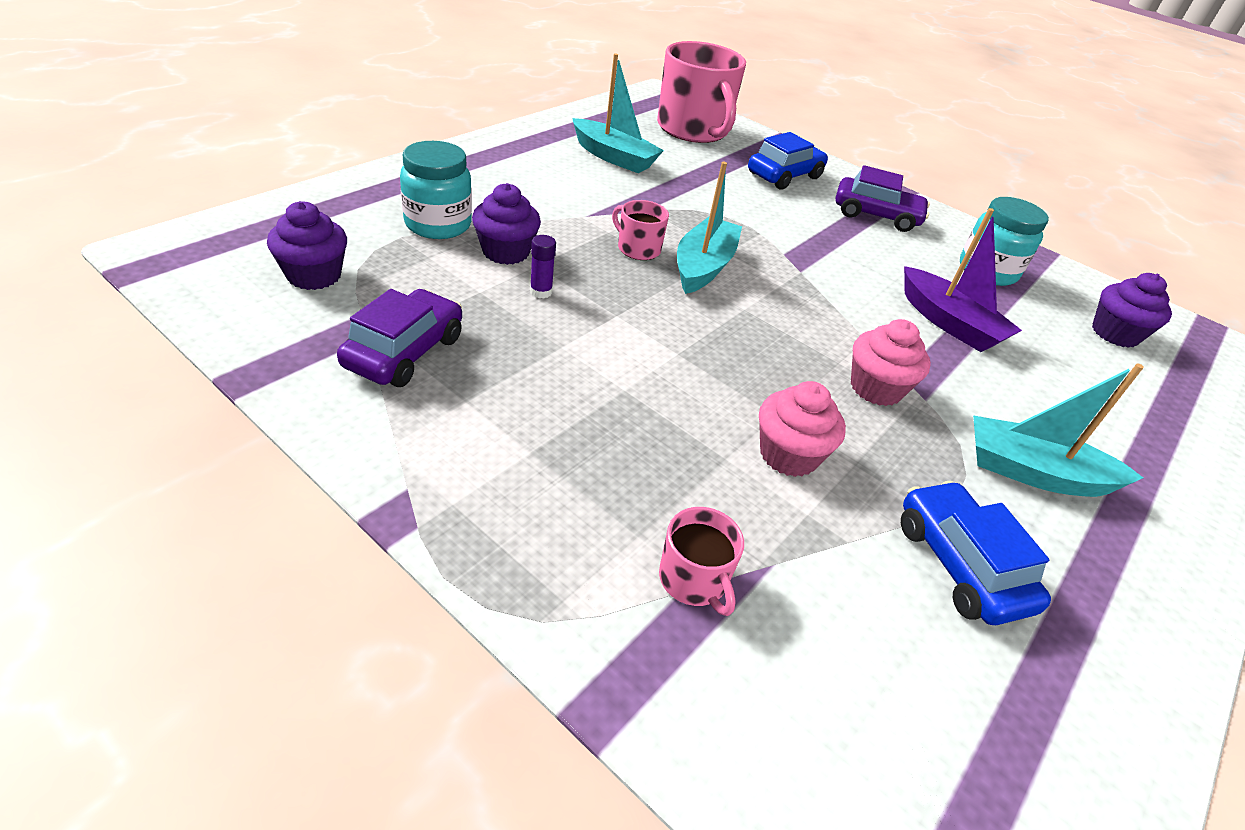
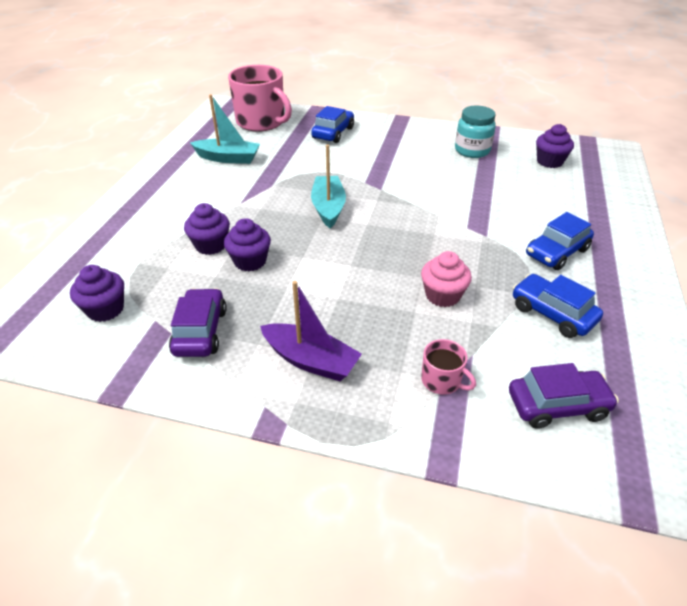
camera: 20 degrees left, 0 degrees up
turquoise jar [400,141,472,239] -> none
purple glue stick [530,235,556,299] -> purple cupcake [224,218,271,271]
pink mug [612,200,669,260] -> none
purple car [836,165,930,232] -> purple car moved to [509,363,619,429]
pink cupcake [851,319,931,406] -> none
purple boat [904,208,1022,352] -> purple boat moved to [260,281,362,381]
turquoise boat [973,363,1144,497] -> blue car [526,212,594,270]

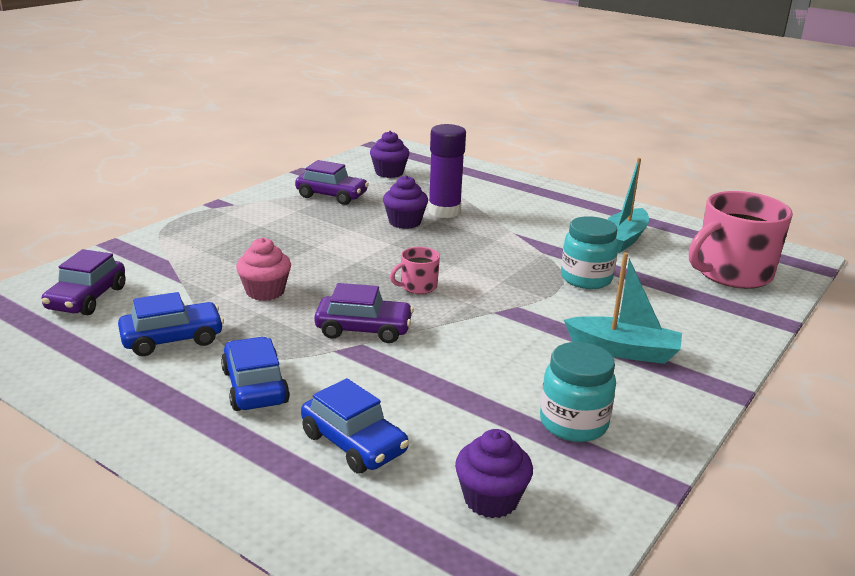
camera: 110 degrees right, 15 degrees down
purple cupcake [184,203,230,255] -> purple glue stick [428,124,466,218]
purple boat [260,281,362,381] -> none
blue car [311,106,354,143] -> blue car moved to [301,378,409,474]
turquoise boat [311,145,346,228] -> turquoise boat moved to [564,252,682,364]
pink mug [421,339,476,395] -> pink mug moved to [390,247,440,294]
none -> purple car [314,283,414,343]
none -> turquoise jar [561,216,618,289]

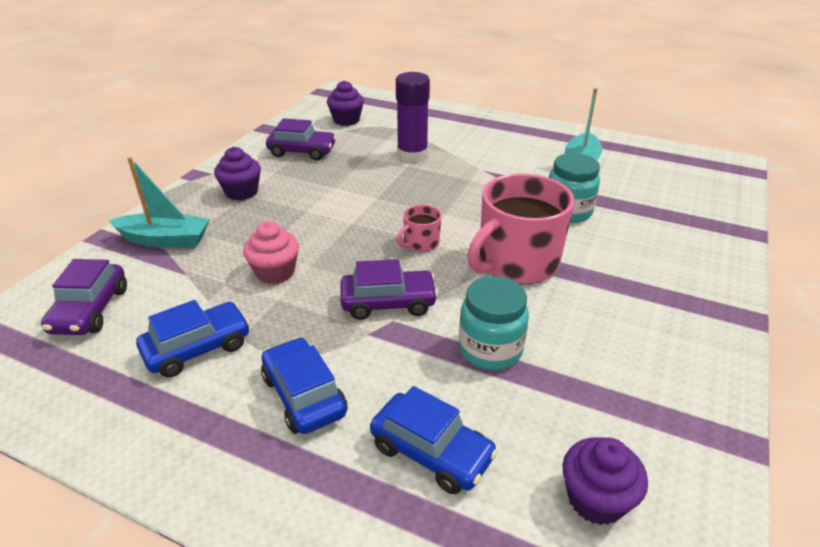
camera: 10 degrees left, 10 degrees up
purple cupcake [383,175,428,229] -> purple cupcake moved to [214,147,261,200]
turquoise jar [540,342,616,442] -> turquoise jar moved to [459,276,529,370]
turquoise boat [564,252,682,364] -> turquoise boat moved to [109,157,210,248]
pink mug [689,191,793,289] -> pink mug moved to [467,173,575,284]

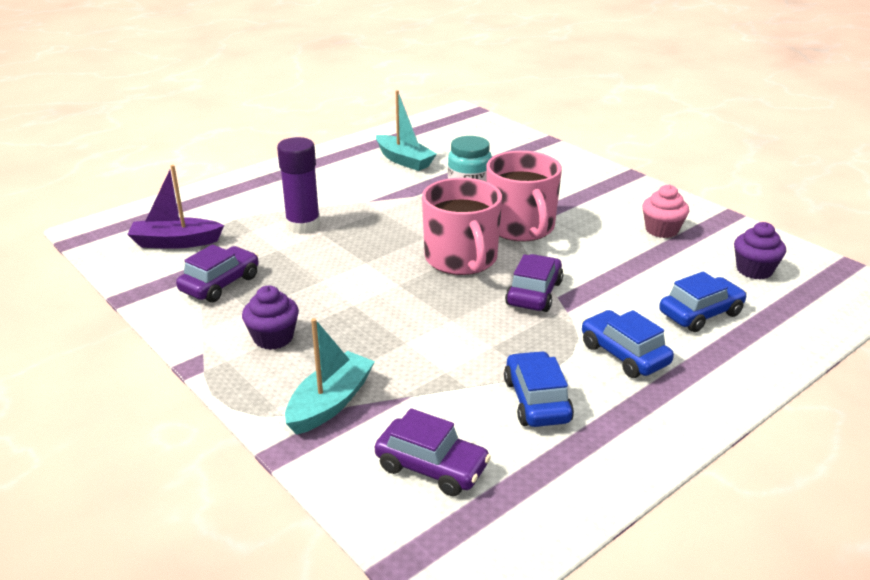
camera: 65 degrees left, 5 degrees down
pink cupcake [243,221,299,284] -> pink cupcake moved to [642,184,689,238]
blue car [261,337,347,434] -> blue car turned 60 degrees clockwise [582,310,674,378]
purple cupcake [327,80,364,126] -> purple boat [127,165,224,249]
pink mug [397,205,441,252] -> pink mug [422,178,502,275], size x2.19
turquoise jar [459,276,529,370] -> none

